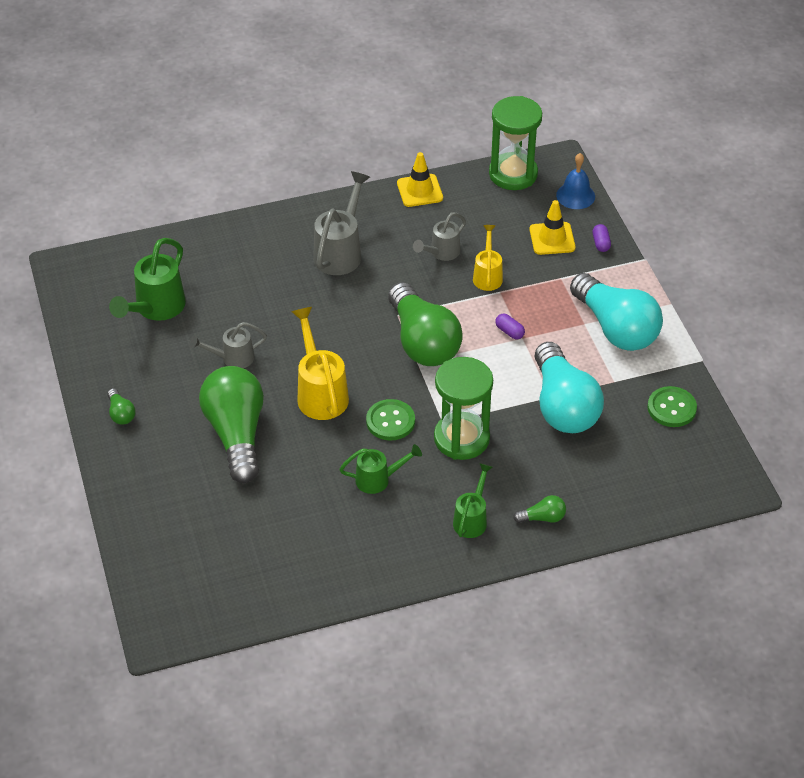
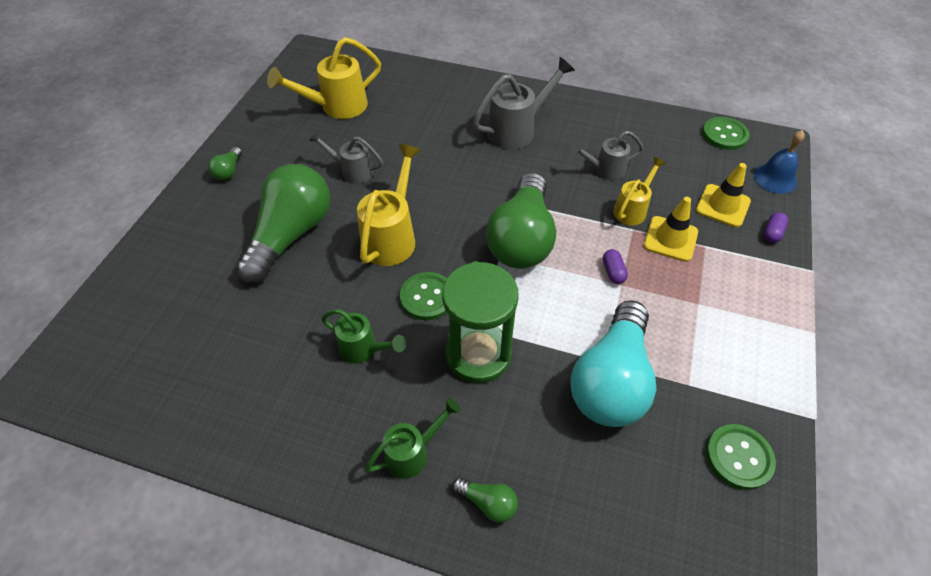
camera: 35 degrees right, 5 degrees up
green watering can [109,238,186,321] -> yellow watering can [267,37,381,119]
yellow traffic cone [397,152,443,207] -> yellow traffic cone moved to [644,197,698,262]
green hourglass [489,96,542,190] -> green button [702,117,749,150]
turquoise light bulb [570,273,663,351] -> none

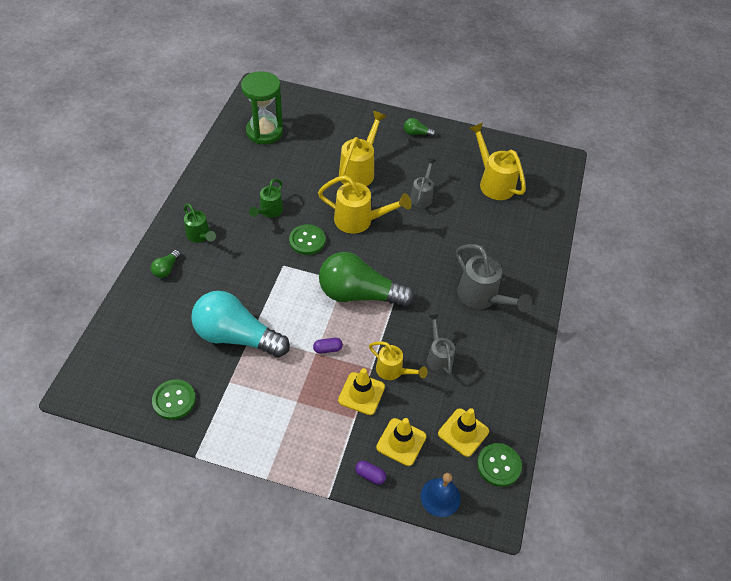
camera: 85 degrees right, 0 degrees up
green light bulb [236,164,330,283] -> yellow watering can [339,111,387,186]
green hourglass [442,261,519,383] -> green hourglass moved to [241,71,283,144]
none -> yellow traffic cone [438,408,489,457]

